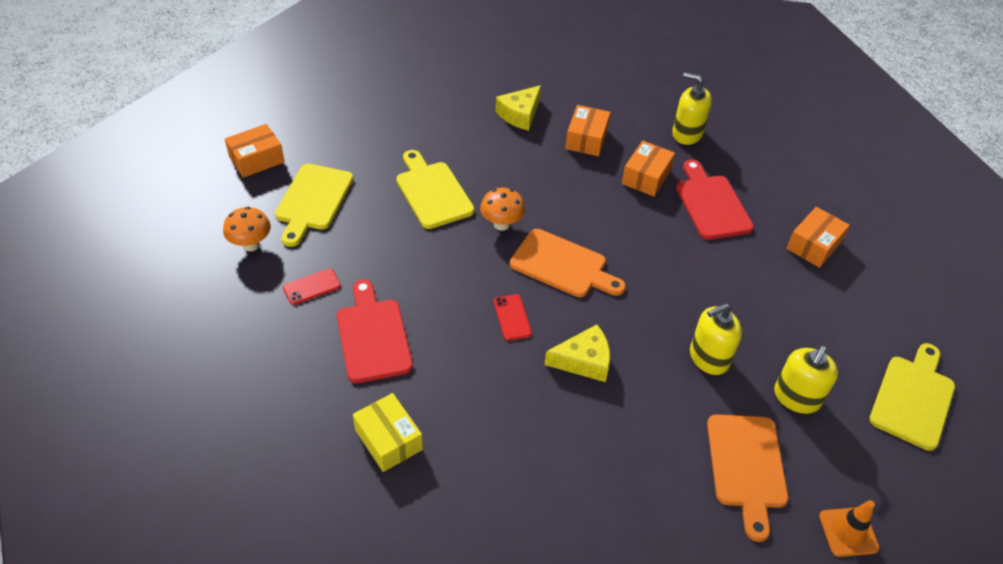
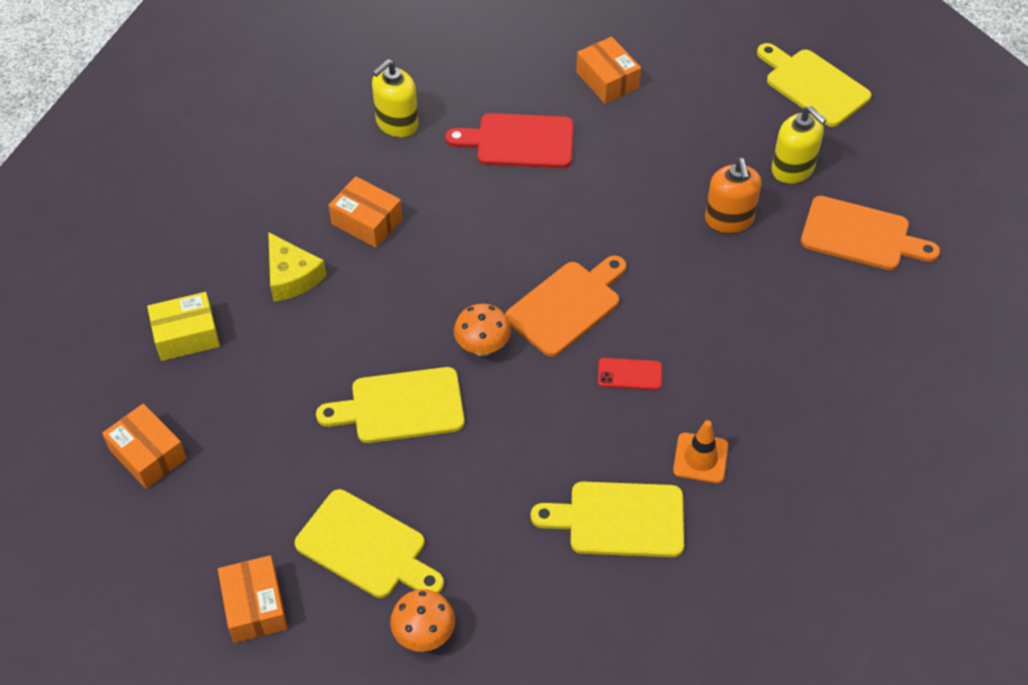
camera: 70 degrees left, 5 degrees up
red phone [283,268,341,305] -> none
red cutting board [337,279,413,383] -> yellow cutting board [531,482,684,557]
yellow box [353,393,423,472] -> yellow box moved to [147,292,220,361]
yellow cheese [544,324,610,382] -> none
orange box [622,141,675,196] -> orange box moved to [102,404,187,489]
yellow soap dispenser [690,303,742,375] -> orange soap dispenser [705,158,762,233]
orange traffic cone [819,500,880,557] -> orange traffic cone moved to [673,420,728,483]

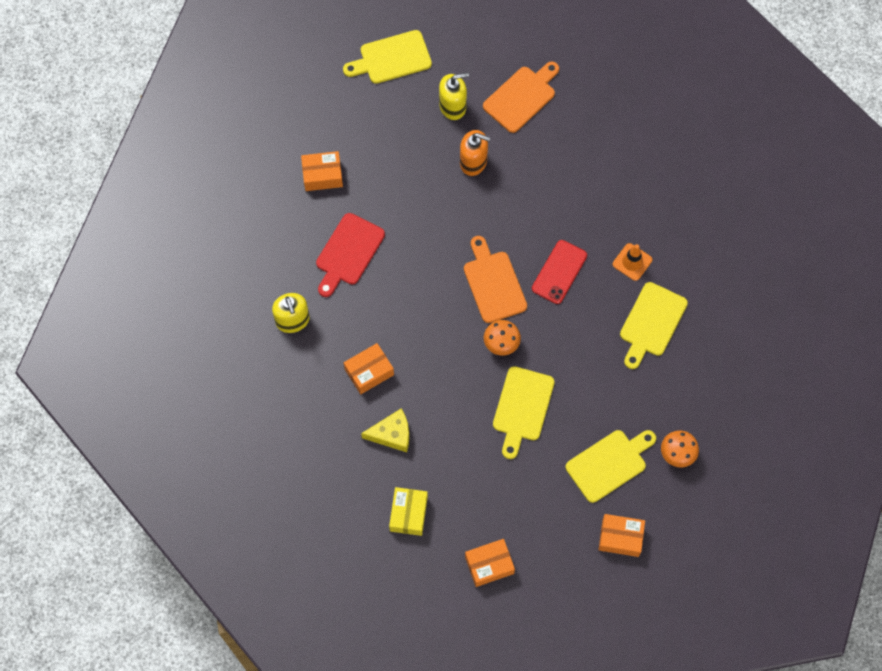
camera: 65 degrees left, 15 degrees up
red phone [598,358,662,390] -> red phone [532,240,587,304], size x1.56

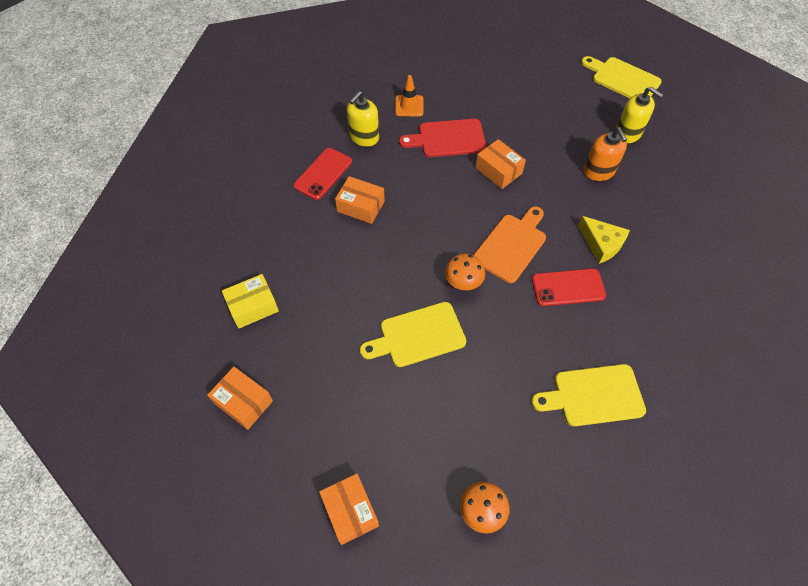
camera: 55 degrees right, 10 degrees down
orange box [301,151,343,191] -> orange box moved to [475,139,526,189]
yellow cheese [361,408,409,452] -> yellow cheese moved to [578,216,630,264]
orange cutting board [483,61,559,133] -> none
yellow cutting board [566,430,656,503] -> none
orange traffic cone [613,243,652,281] -> orange traffic cone moved to [395,75,424,116]
none -> red phone [293,148,352,200]

